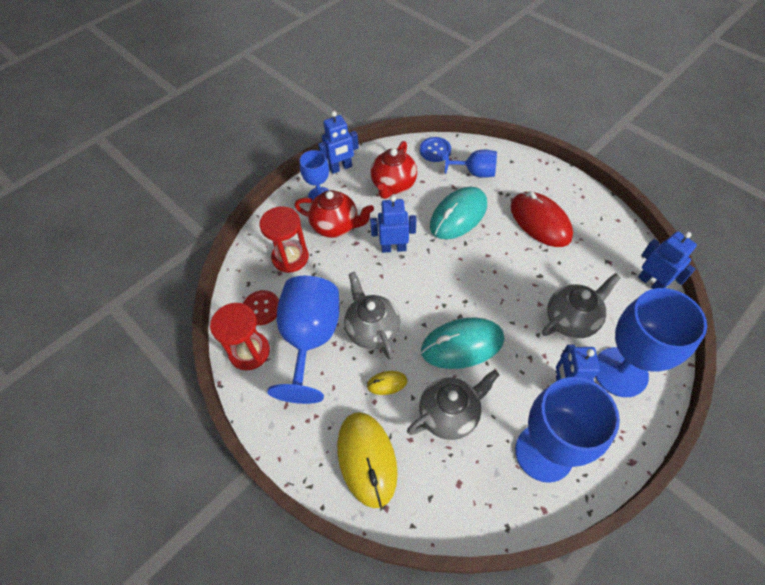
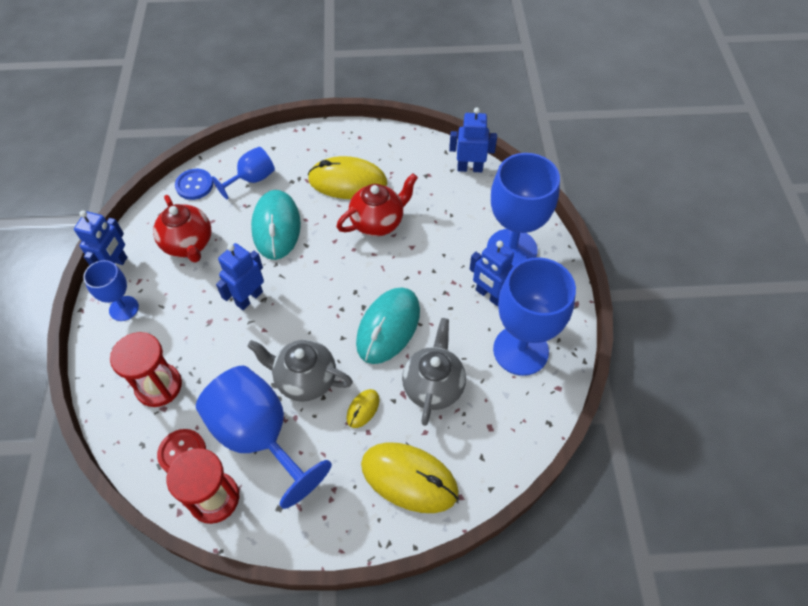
camera: 50 degrees left, 0 degrees up
red teapot [294,190,374,238] -> red teapot moved to [337,173,418,236]
red mouse [511,191,573,247] -> yellow mouse [308,156,387,199]
grey teapot [542,273,621,339] -> none

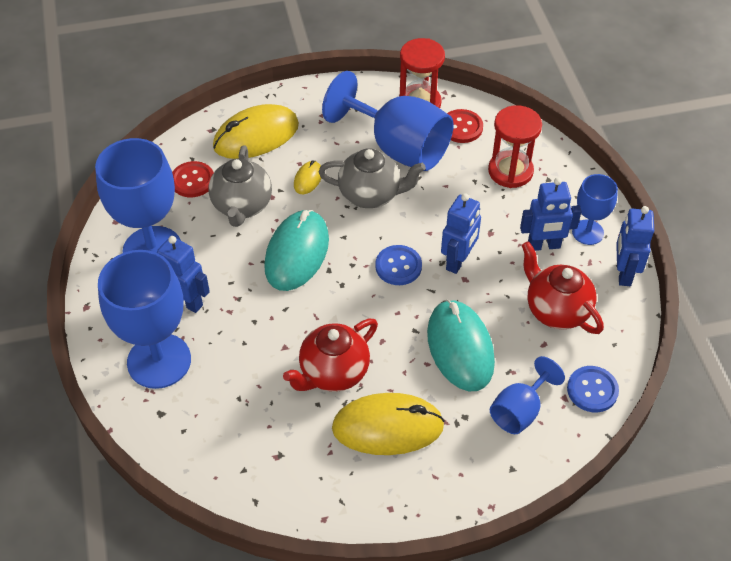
camera: 170 degrees right, 5 degrees down
yellow mouse [361,442,459,513] -> yellow mouse turned 45 degrees counterclockwise [213,104,299,159]
blue robot [449,107,497,172] -> blue robot moved to [520,177,581,251]
none -> red button [172,161,214,197]
none -> blue button [375,245,422,285]

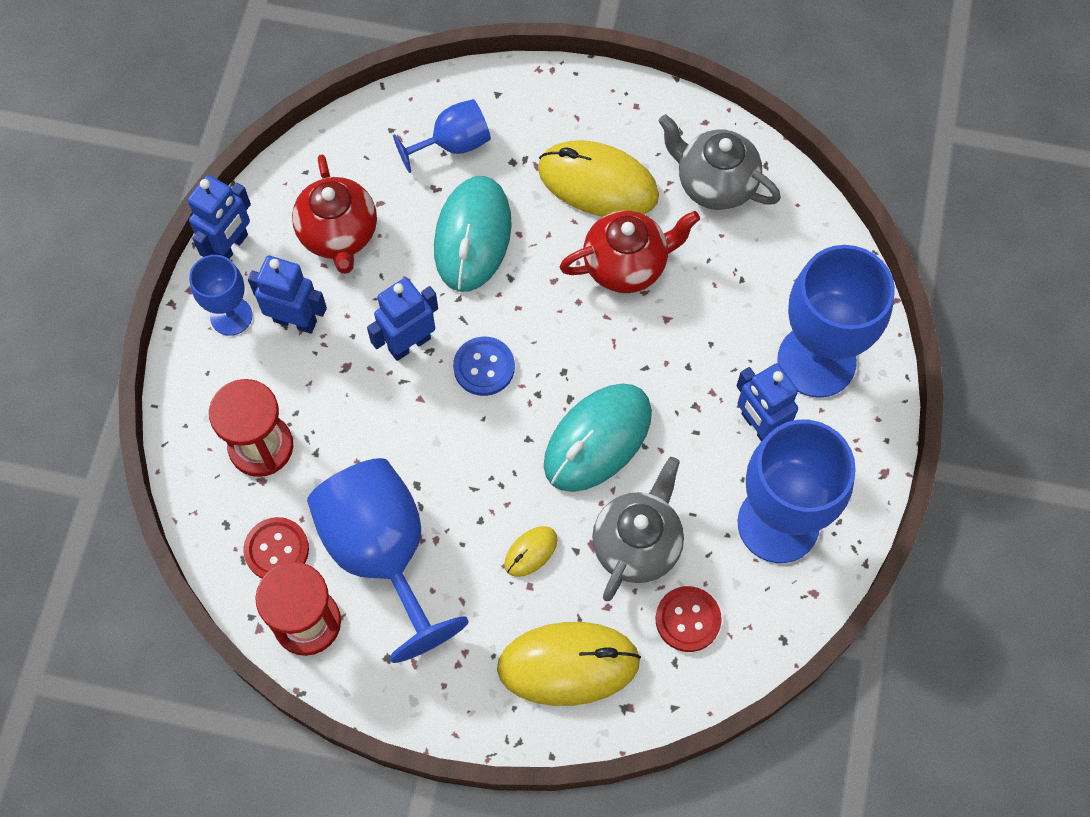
camera: 155 degrees left, 15 degrees up
grey teapot [319,148,426,208] -> grey teapot moved to [659,114,781,210]
blue button [567,366,619,412] -> none

